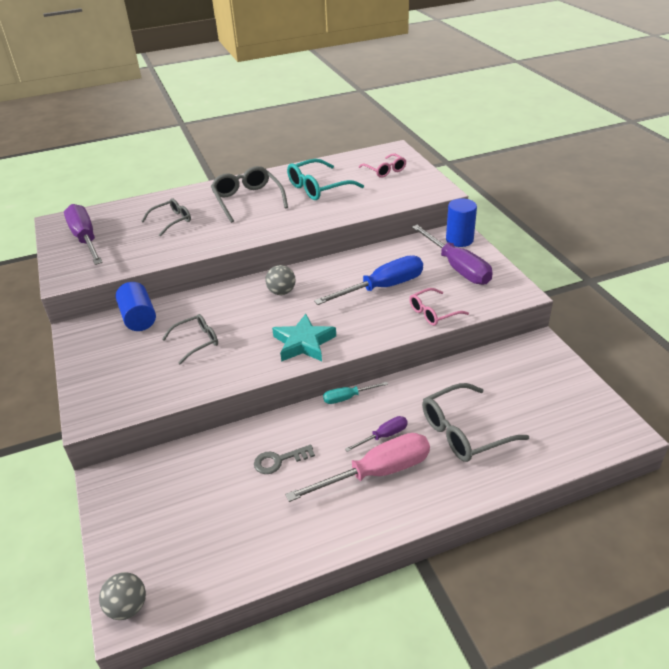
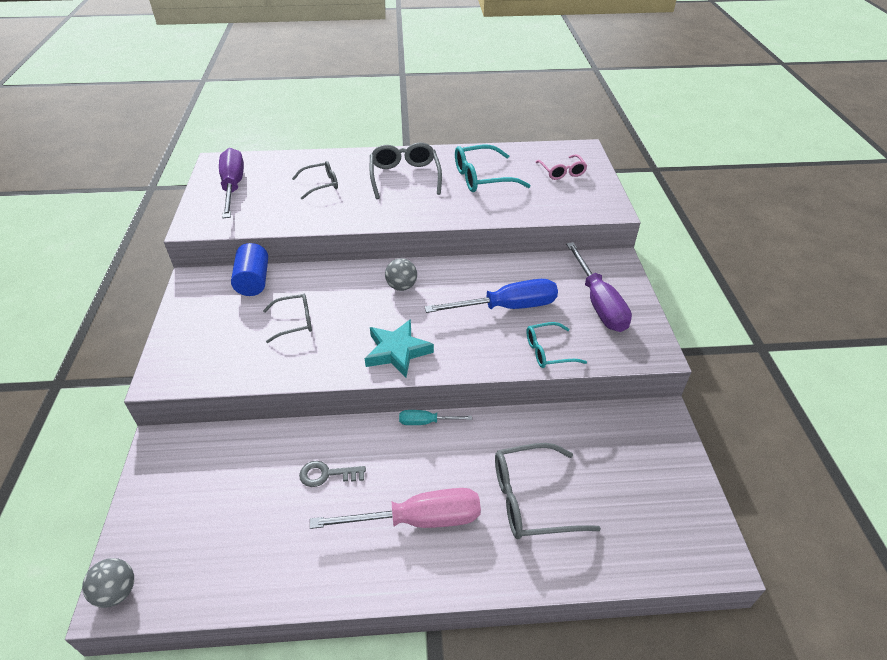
camera: 15 degrees right, 5 degrees up
purple screwdriver [345,416,408,452] -> none
pink glasses [409,288,469,326] -> turquoise glasses [526,322,587,368]
blue cylinder [446,198,477,247] -> none

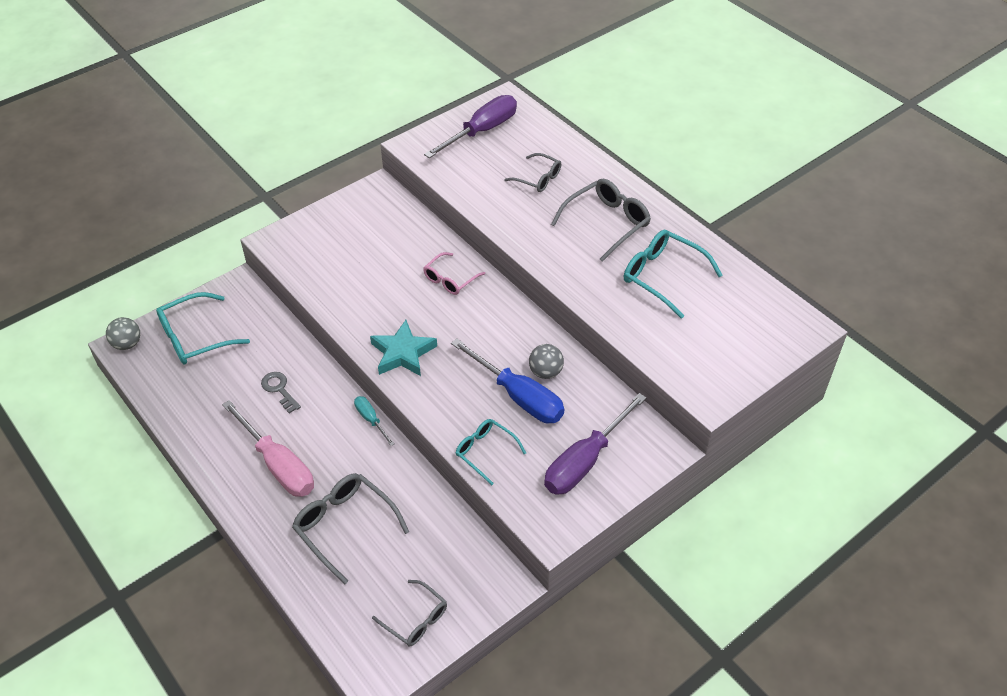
camera: 55 degrees right, 5 degrees up
blue cylinder [231,243,268,296] -> none
grey glasses [263,294,312,343] -> grey glasses moved to [372,580,447,646]
grey ball [385,258,417,291] -> grey ball moved to [529,344,564,379]
pink glasses [535,154,587,180] -> pink glasses moved to [423,252,485,295]
none -> turquoise glasses [156,292,250,365]

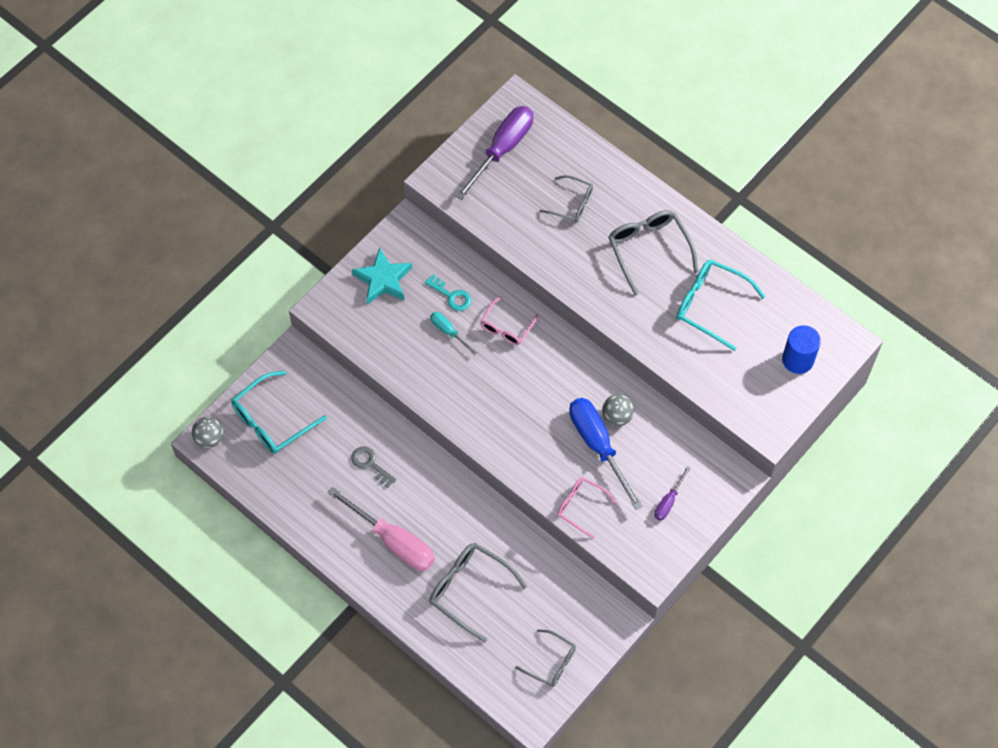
camera: 10 degrees left, 15 degrees up
turquoise screwdriver [354,396,394,446] -> turquoise screwdriver moved to [430,312,477,355]
turquoise star [370,320,437,376] -> turquoise star moved to [352,247,412,304]
blue screwdriver [451,338,564,423] -> blue screwdriver turned 150 degrees counterclockwise [569,398,643,510]
turquoise glasses [456,419,526,485] -> pink glasses [557,477,617,539]
purple screwdriver [544,393,647,495] -> purple screwdriver [654,466,691,521], size x0.49
grey glasses [551,179,651,262] -> grey glasses turned 60 degrees counterclockwise [608,210,698,296]
none -> turquoise key [425,274,471,311]
none -> blue cylinder [782,325,821,374]

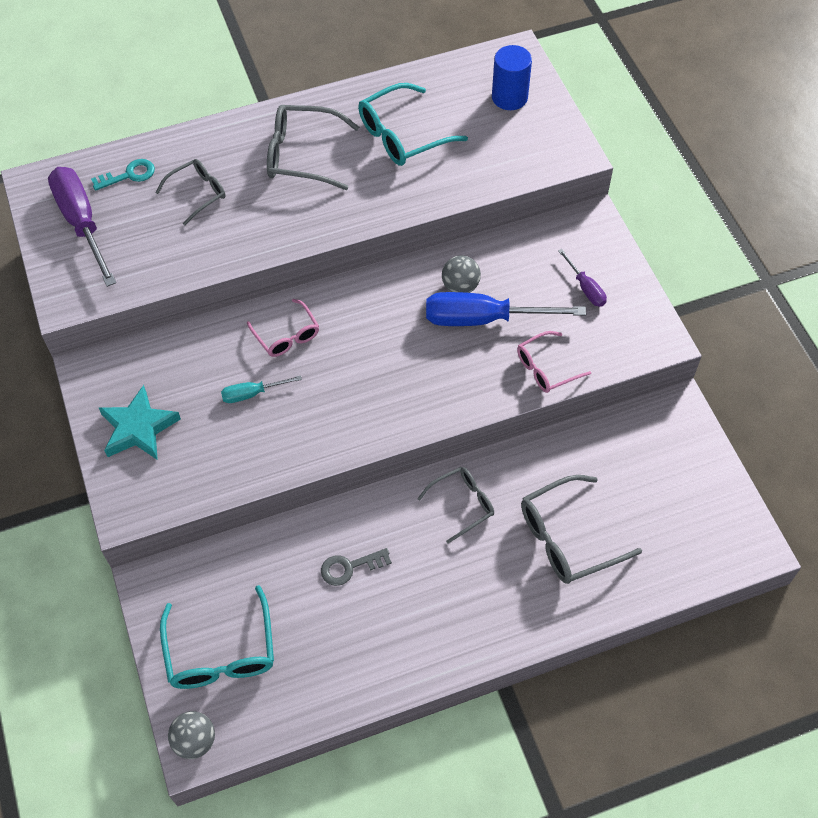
camera: 60 degrees left, 5 degrees down
pink screwdriver [327,487,435,571] -> none
turquoise key [425,274,471,311] -> turquoise key moved to [91,159,155,191]
grey glasses [515,629,576,687] -> grey glasses moved to [417,467,494,543]

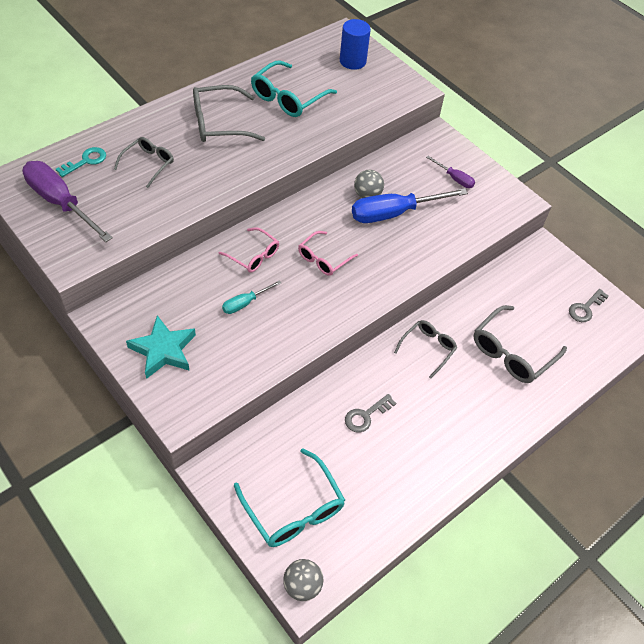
camera: 25 degrees left, 5 degrees down
pink glasses [517,331,591,393] -> pink glasses moved to [298,231,358,276]
none -> grey key [569,289,609,322]

